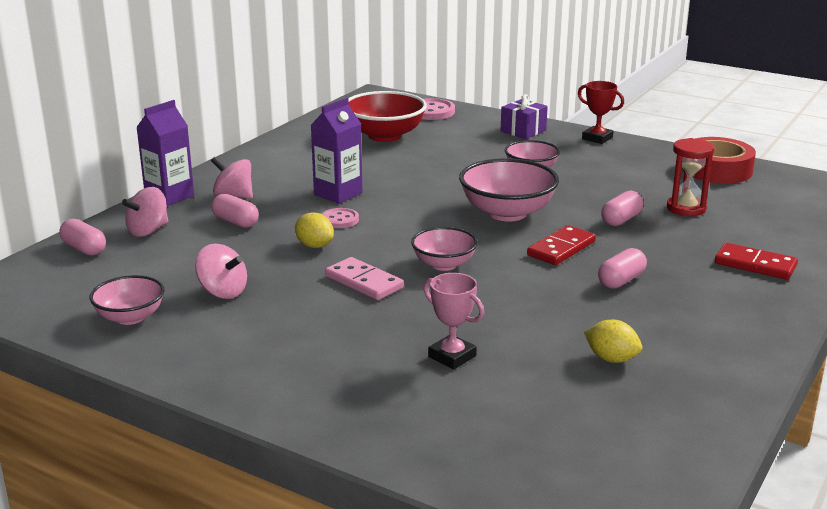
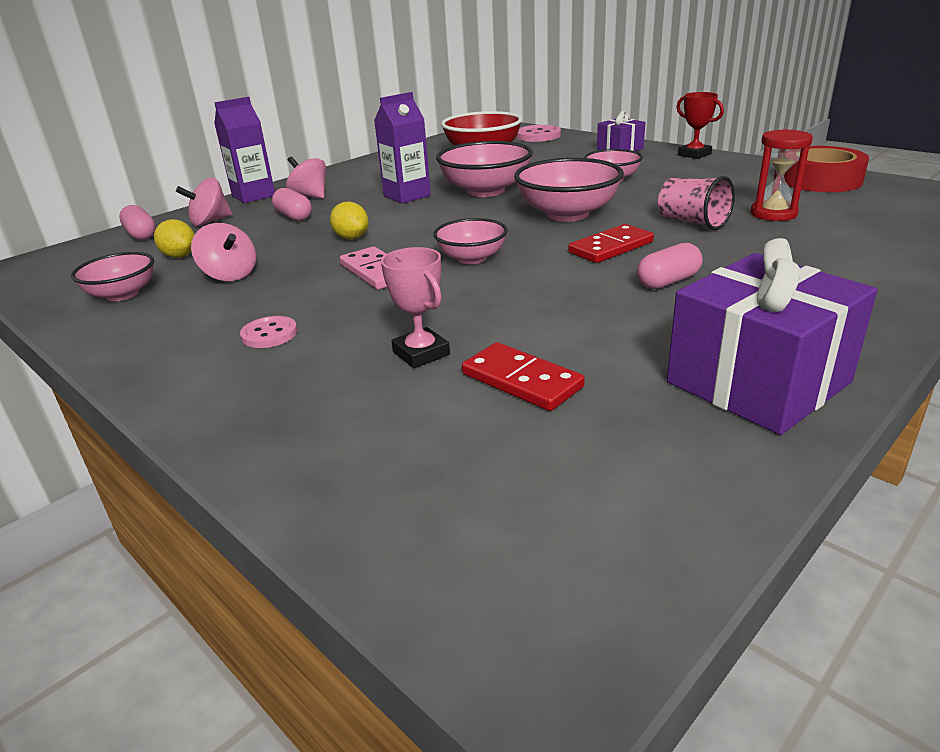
camera: 15 degrees right, 5 degrees up
pink button [322,208,359,228] -> pink button moved to [240,316,297,348]
yellow lemon [584,320,642,363] -> yellow lemon moved to [154,219,195,258]
pink capsule [601,191,643,226] -> pink cup [658,176,735,230]
red domino [715,243,798,280] -> red domino moved to [462,342,585,411]
none -> pink bowl [436,141,533,197]
none -> purple gift [667,238,878,435]

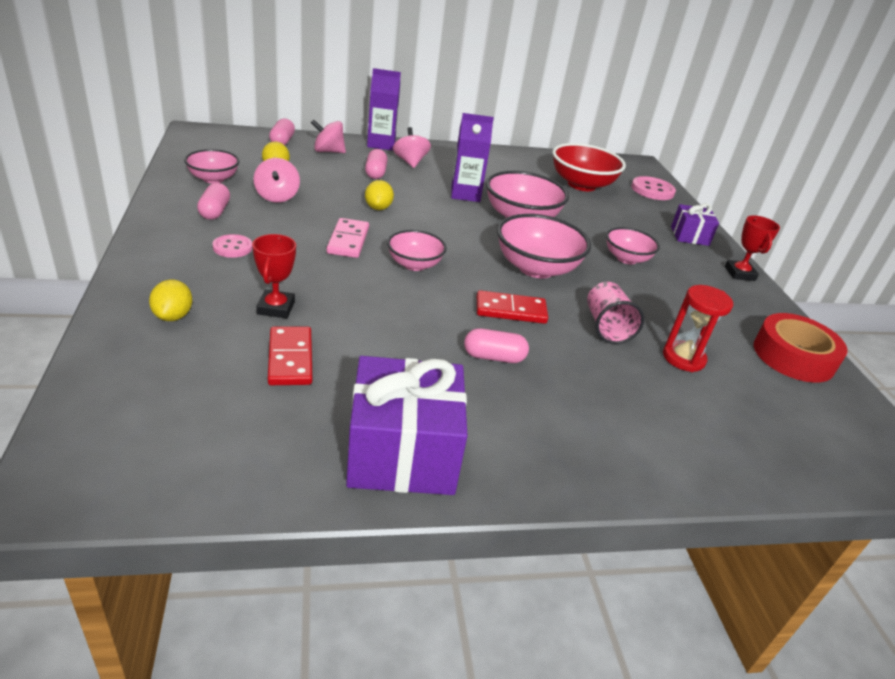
camera: 30 degrees right, 5 degrees up
pink trophy [381,247,450,368] -> red trophy [252,234,296,319]
none -> yellow lemon [149,279,192,321]
none -> pink capsule [197,183,230,220]

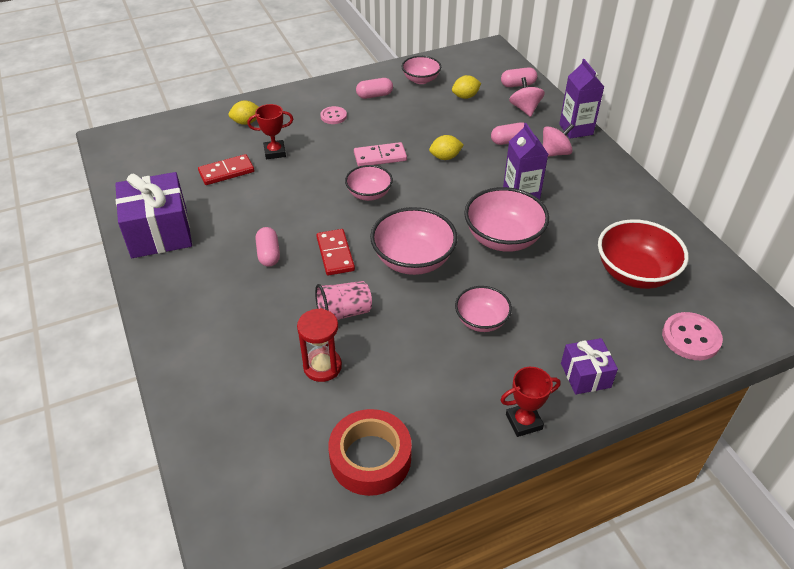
camera: 80 degrees right, 10 degrees up
pink spinning top [253,158,300,203] -> none

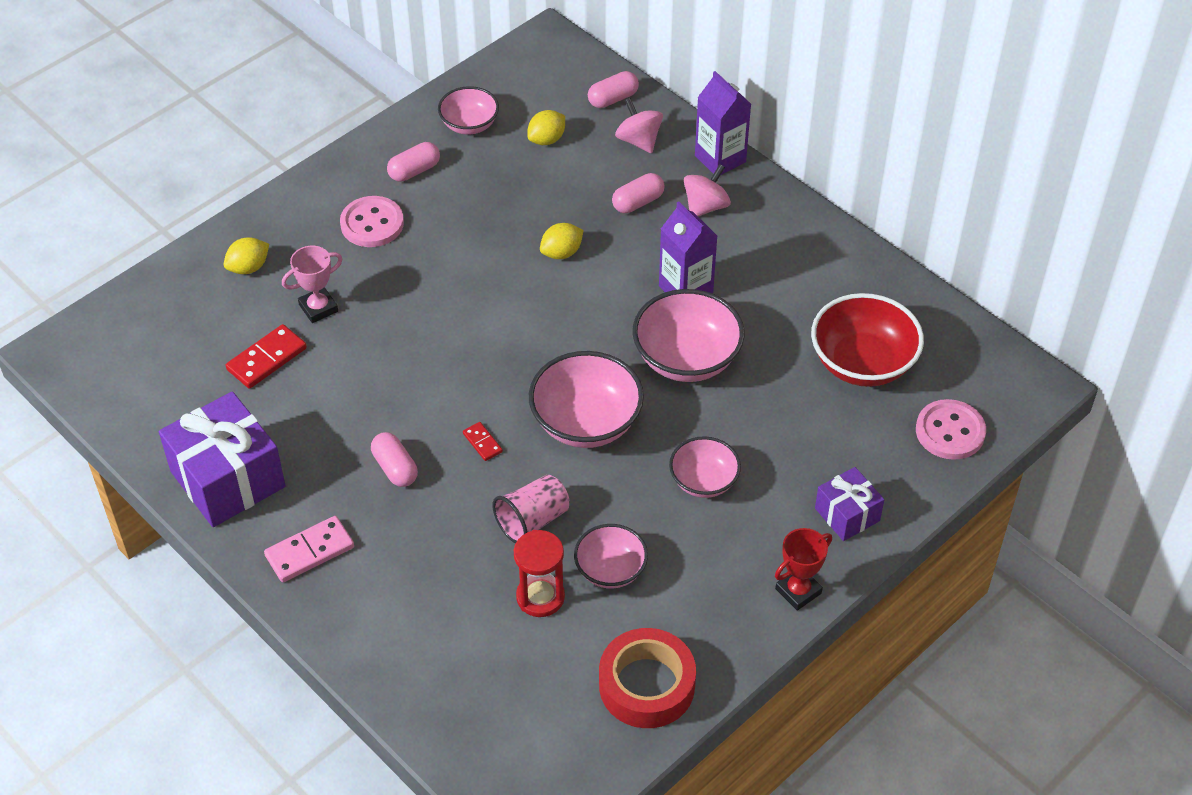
camera: 20 degrees left, 5 degrees up
red trophy [247,104,293,159] -> pink trophy [282,246,342,323]
red domino [316,229,355,276] -> red domino [463,422,503,461], size x0.55
pink button [320,106,347,124] -> pink button [340,196,404,247], size x1.58
pink bowl [345,165,393,201] -> pink bowl moved to [574,524,648,589]
pink domino [354,142,407,167] -> pink domino moved to [264,516,354,582]

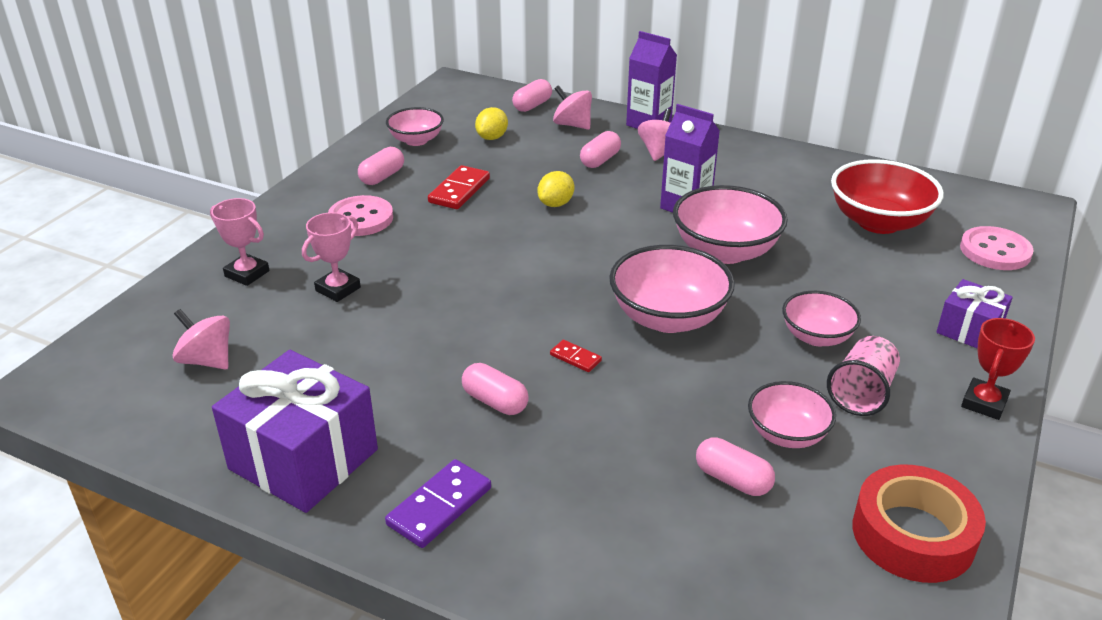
camera: 20 degrees left, 15 degrees down
yellow lemon [224,237,269,274] -> pink trophy [210,198,269,286]
red domino [226,324,307,389] -> red domino moved to [428,165,490,209]
pink domino [264,516,354,582] -> purple domino [385,459,491,548]
pink cup [492,475,569,543] -> pink cup moved to [827,336,900,416]
red hourglass [514,530,565,617] -> pink capsule [696,437,775,496]
none -> pink spinning top [172,309,230,370]

